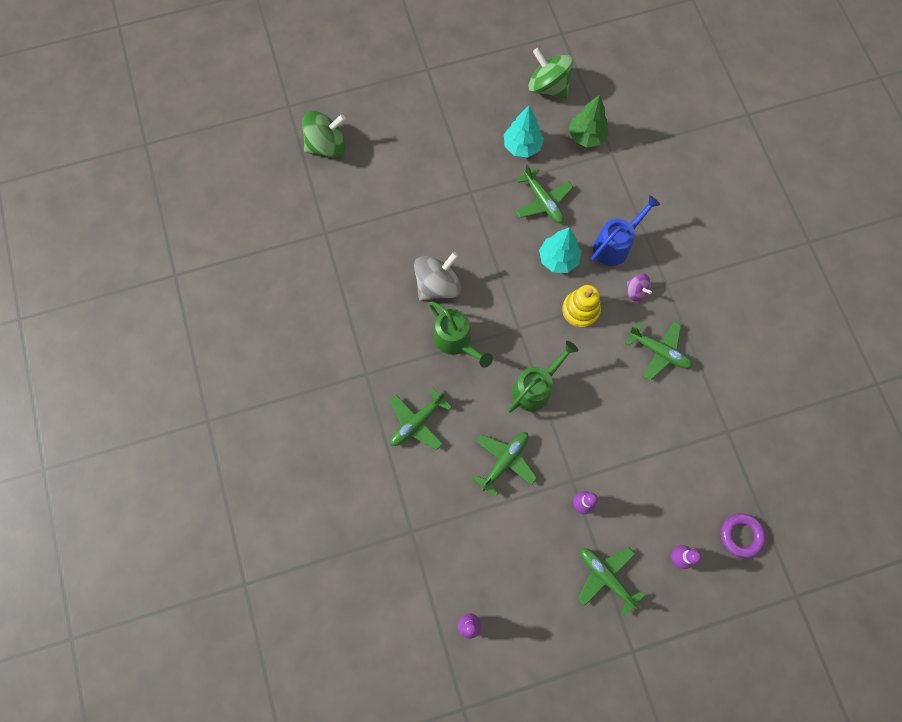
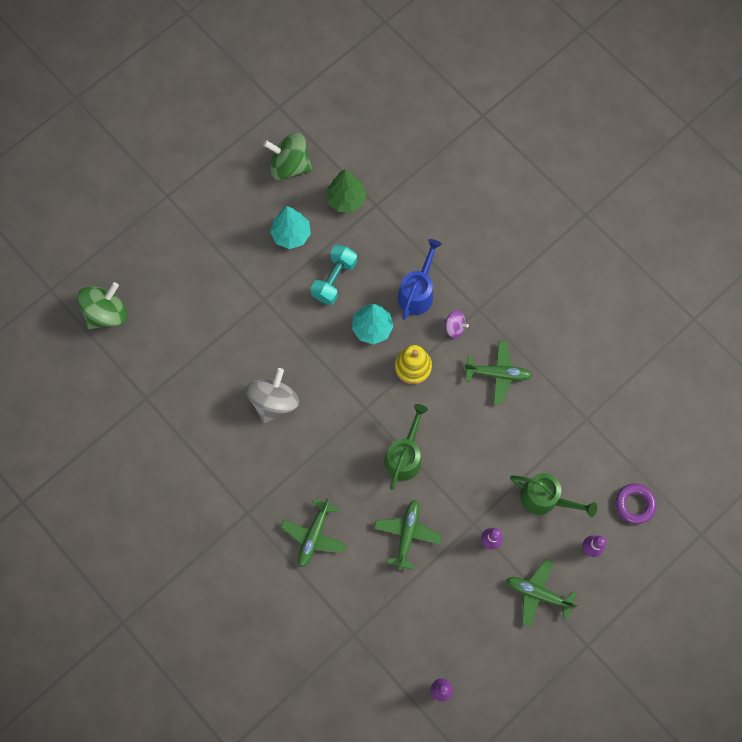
camera: 25 degrees left, 0 degrees up
green watering can [428,301,493,368] -> green watering can moved to [510,473,597,517]
green plane [516,164,573,224] -> turquoise dumbbell [311,244,357,305]

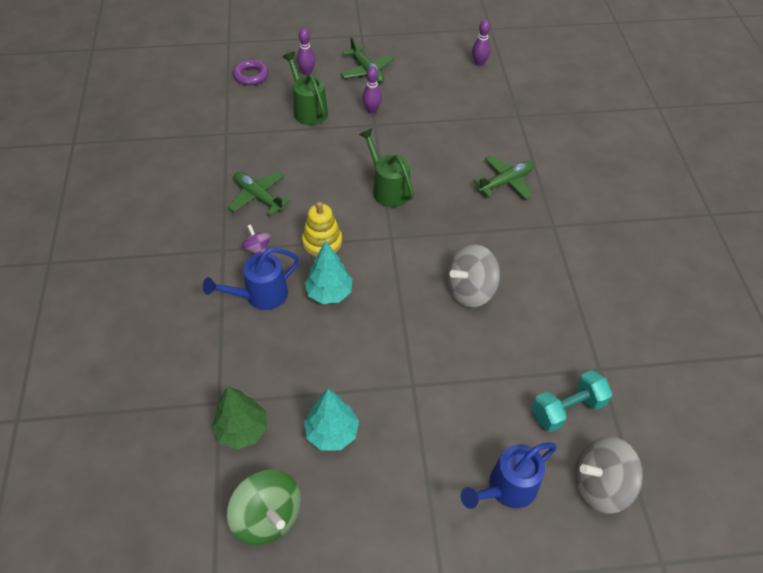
camera: 145 degrees left, 20 degrees down
green spinning top [77,282,127,329] -> grey spinning top [576,436,643,513]
turquoise dumbbell [311,244,357,305] -> turquoise dumbbell moved to [532,370,612,432]
green plane [374,500,442,570] -> none
green watering can [384,404,428,490] -> green watering can turned 90 degrees clockwise [359,128,414,207]
none -> blue watering can [461,443,557,509]

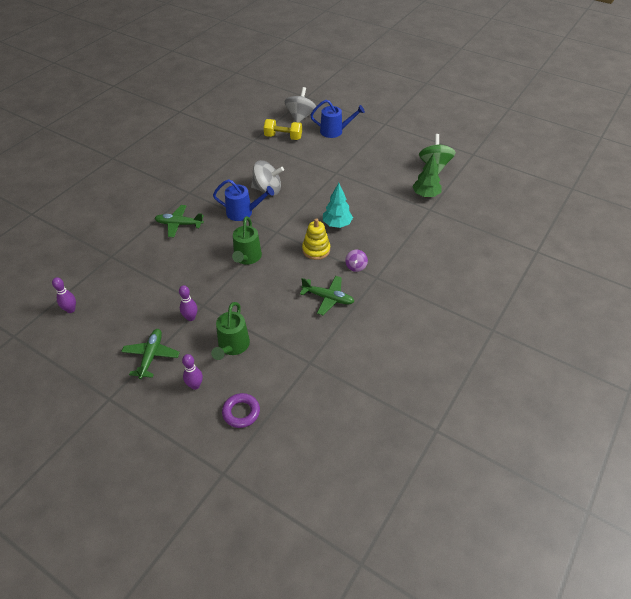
camera: 140 degrees left, 5 degrees down
blue watering can [203,248,300,310] -> blue watering can moved to [213,179,274,221]
green plane [228,171,291,216] -> green plane turned 60 degrees counterclockwise [300,276,355,315]
turquoise tree [304,389,359,450] -> none
turquoise dumbbell [532,370,612,432] -> yellow dumbbell [264,119,302,140]
grey spinning top [576,436,643,513] -> grey spinning top turned 105 degrees counterclockwise [284,87,316,123]

